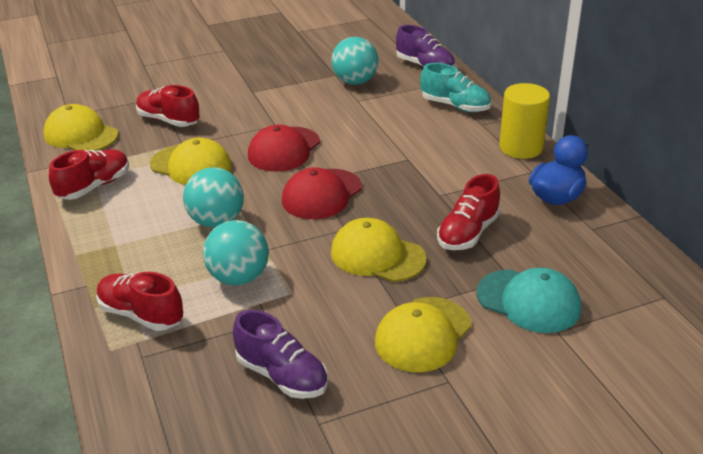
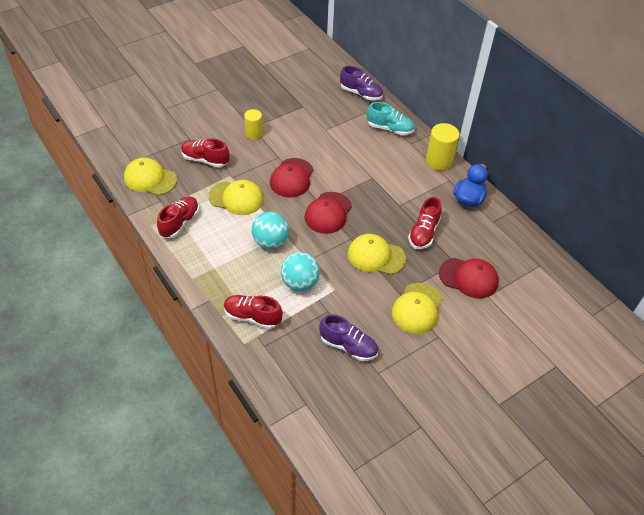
camera: 15 degrees left, 15 degrees up
turquoise ball [331,37,379,85] -> none
turquoise cap [477,268,581,333] -> red cap [439,258,499,298]
none -> yellow cylinder [244,109,263,139]

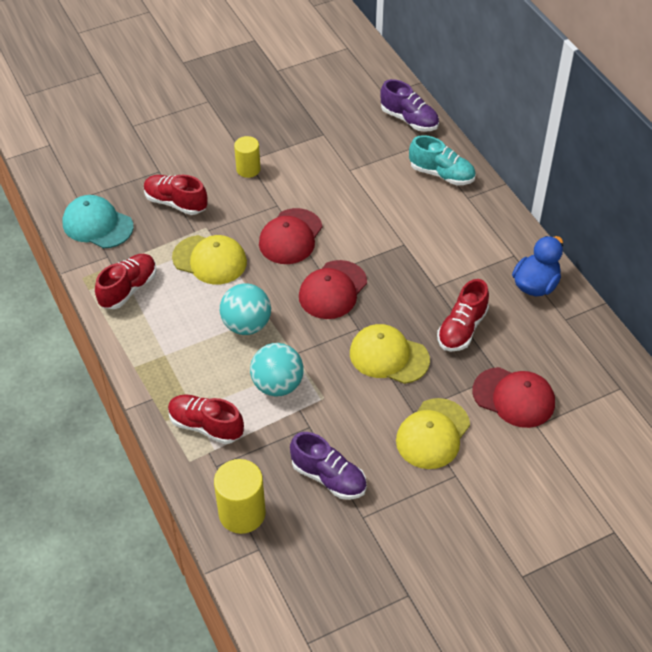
camera: 10 degrees right, 0 degrees up
yellow cap [124,157,177,195] -> turquoise cap [63,195,134,248]
yellow cylinder [426,123,460,171] -> yellow cylinder moved to [214,459,266,534]

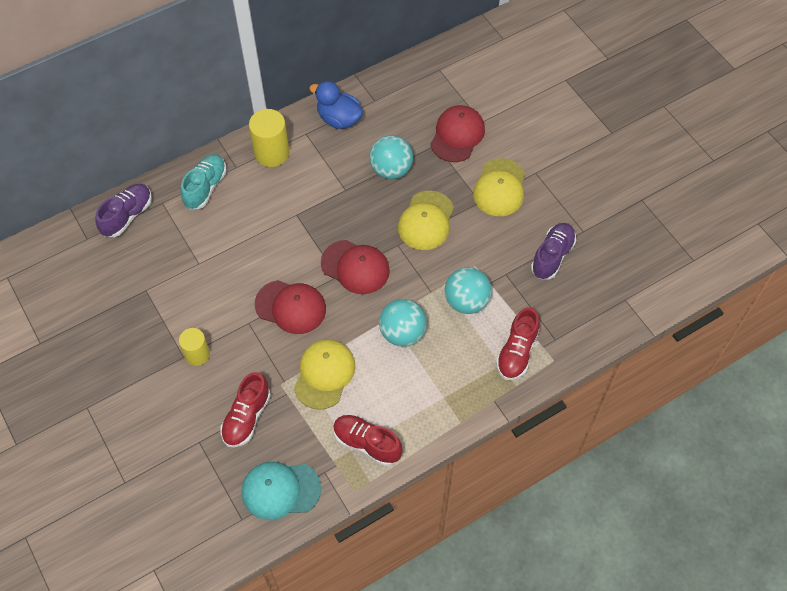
camera: 95 degrees left, 10 degrees up
turquoise cap [63,195,134,248] -> turquoise cap turned 60 degrees clockwise [242,462,321,520]
yellow cylinder [214,459,266,534] -> yellow cylinder moved to [249,109,289,167]
yellow cap [396,398,470,469] -> yellow cap turned 75 degrees clockwise [473,158,525,216]
red shoe [437,279,489,352] -> turquoise ball [369,135,413,179]

